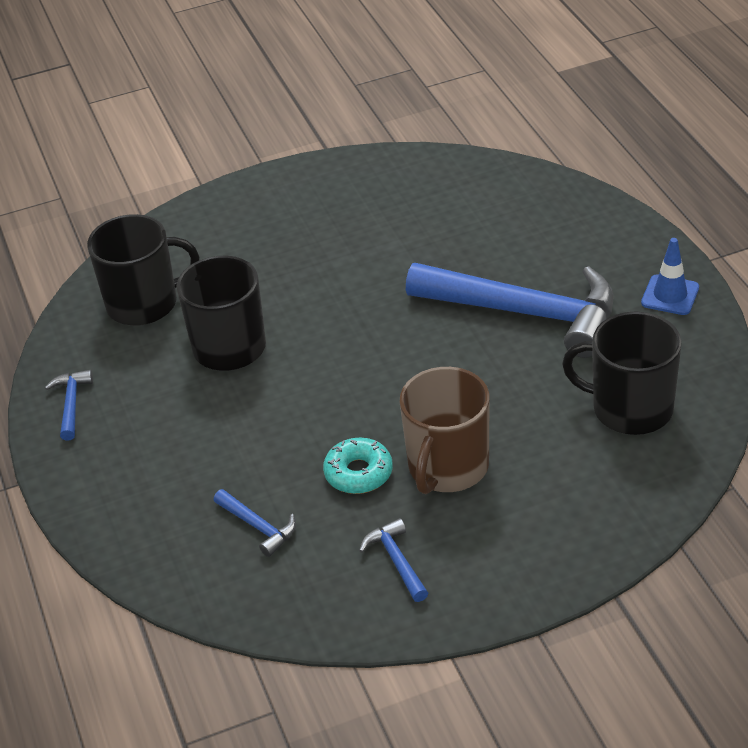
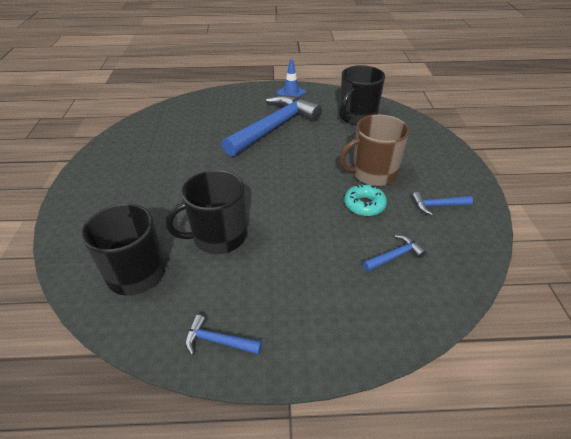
camera: 75 degrees left, 0 degrees up
brown mug [400,367,490,494] -> brown mug turned 120 degrees clockwise [339,115,409,186]

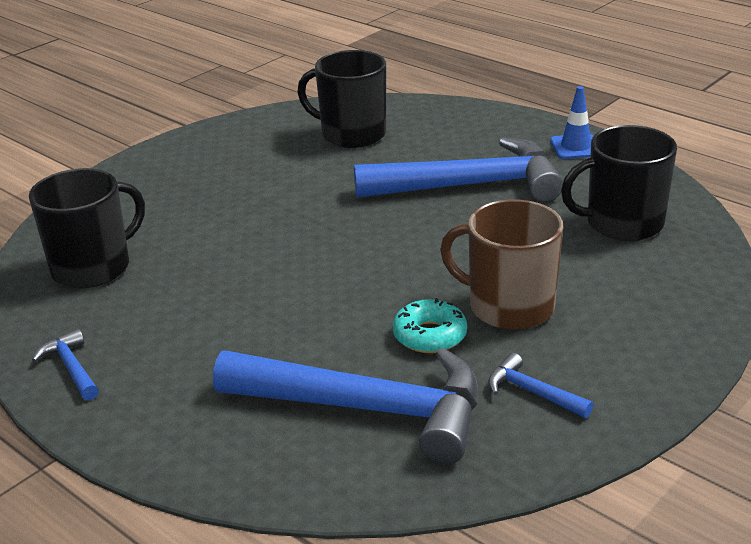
camera: 45 degrees right, 10 degrees down
black mug [166,170,247,254] -> black mug moved to [297,50,386,148]
blue hammer [363,235,426,272] -> blue hammer [213,348,478,464], size x2.44

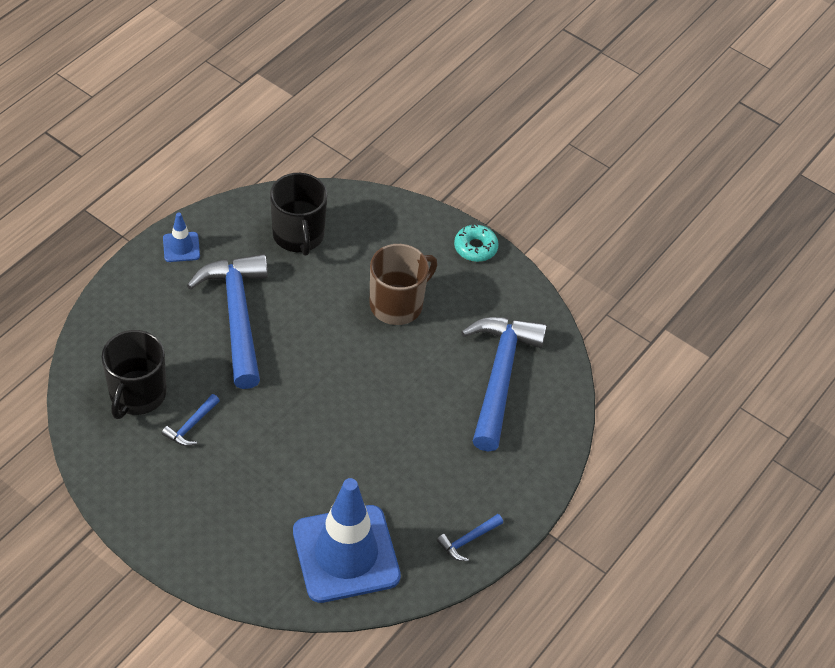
camera: 100 degrees left, 20 degrees up
black mug [29,168,145,288] -> blue traffic cone [293,478,401,603]
turquoise donut [393,298,467,353] -> turquoise donut moved to [454,224,499,262]
brown mug [440,199,563,330] -> brown mug turned 150 degrees counterclockwise [370,244,437,325]
blue hammer [488,353,594,418] -> blue hammer moved to [162,394,220,446]

